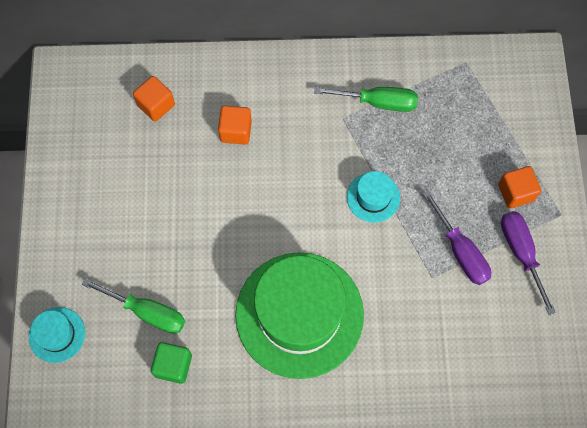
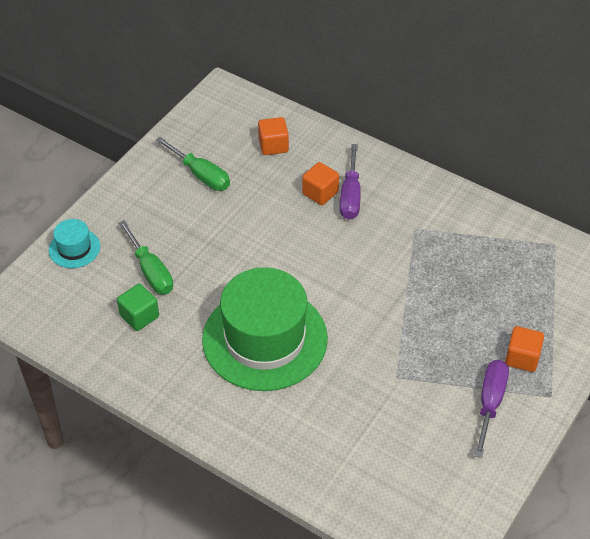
camera: 35 degrees right, 20 degrees down
green screwdriver [314,87,418,112] -> green screwdriver moved to [156,137,230,191]
turquoise hat [347,171,400,223] -> none
purple screwdriver [422,190,491,285] -> purple screwdriver moved to [339,144,361,220]

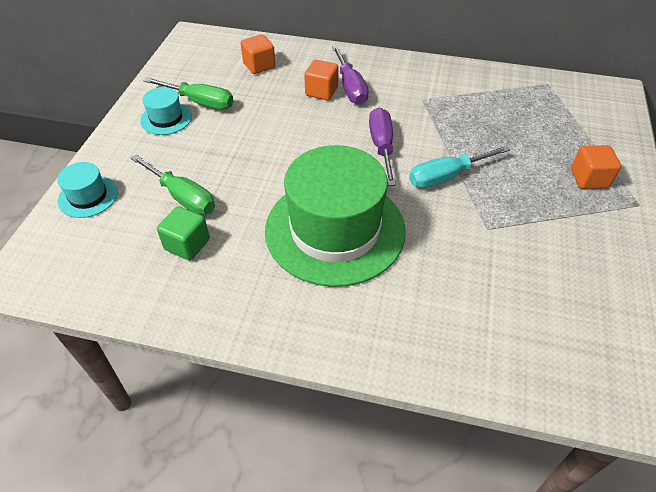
camera: 20 degrees left, 0 degrees up
purple screwdriver [474,360,509,458] -> purple screwdriver moved to [369,108,396,186]
none -> turquoise hat [140,87,192,135]
none -> turquoise screwdriver [409,146,510,188]

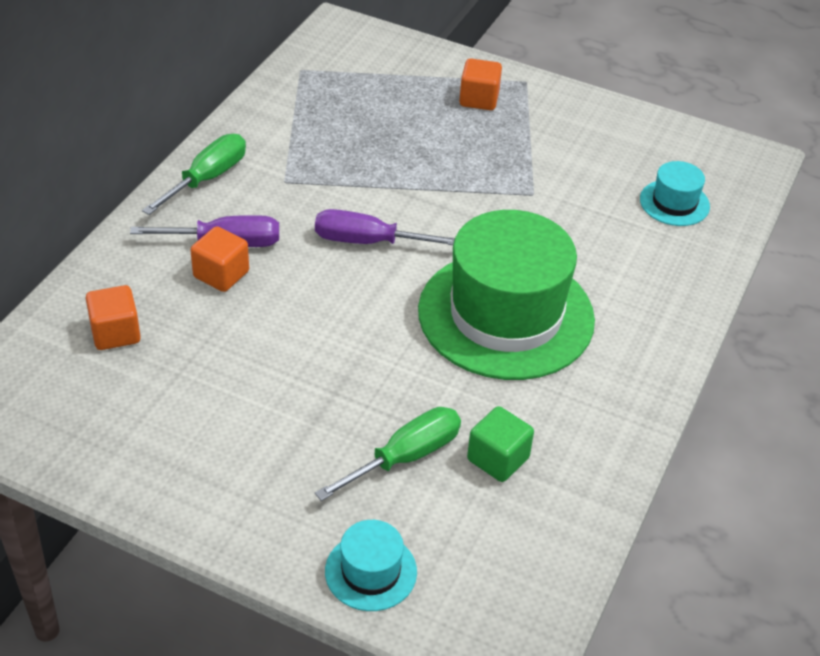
camera: 80 degrees left, 5 degrees down
turquoise hat [140,87,192,135] -> turquoise hat moved to [640,161,710,226]
green screwdriver [144,77,234,110] -> green screwdriver moved to [142,134,246,215]
turquoise screwdriver [409,146,510,188] -> none

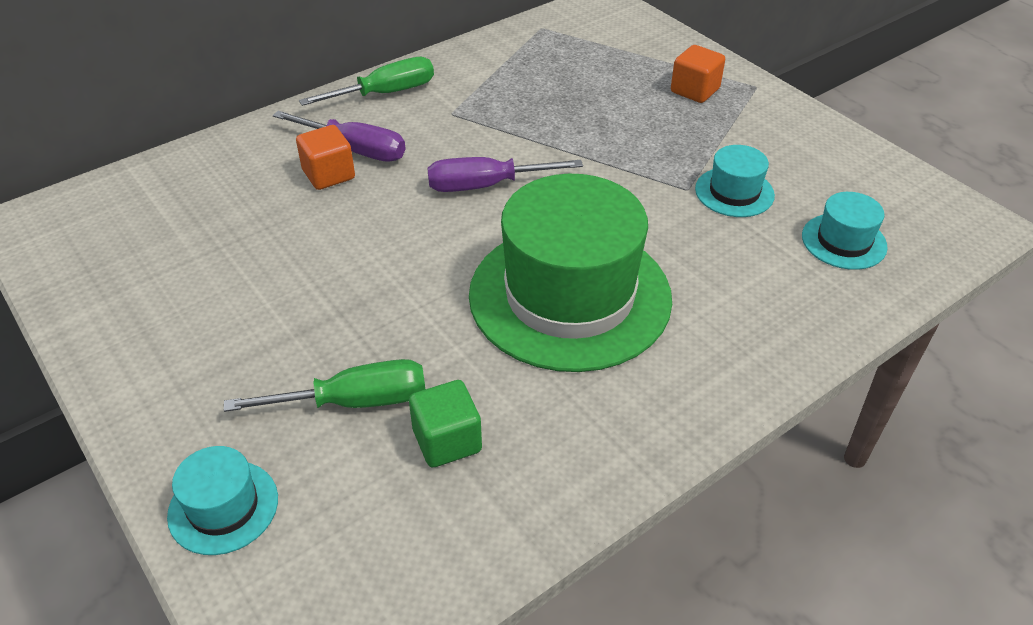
camera: 30 degrees right, 0 degrees up
orange cube [86,285,141,350] -> none
purple screwdriver [315,209,455,245] -> purple screwdriver turned 45 degrees counterclockwise [427,157,583,192]
none -> turquoise hat [695,145,775,217]

